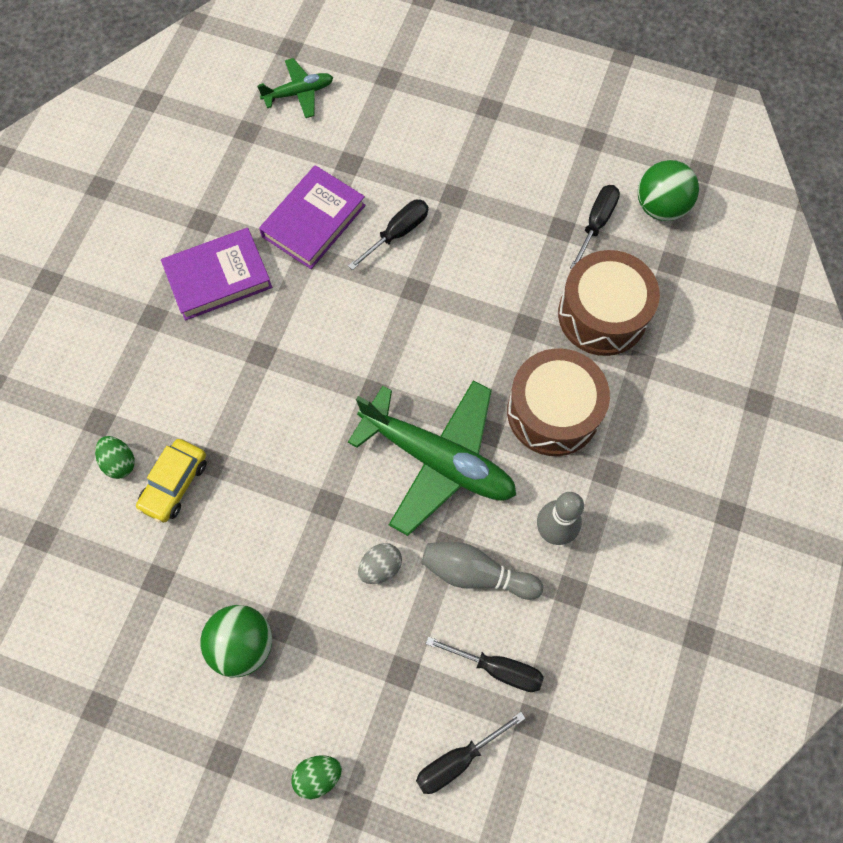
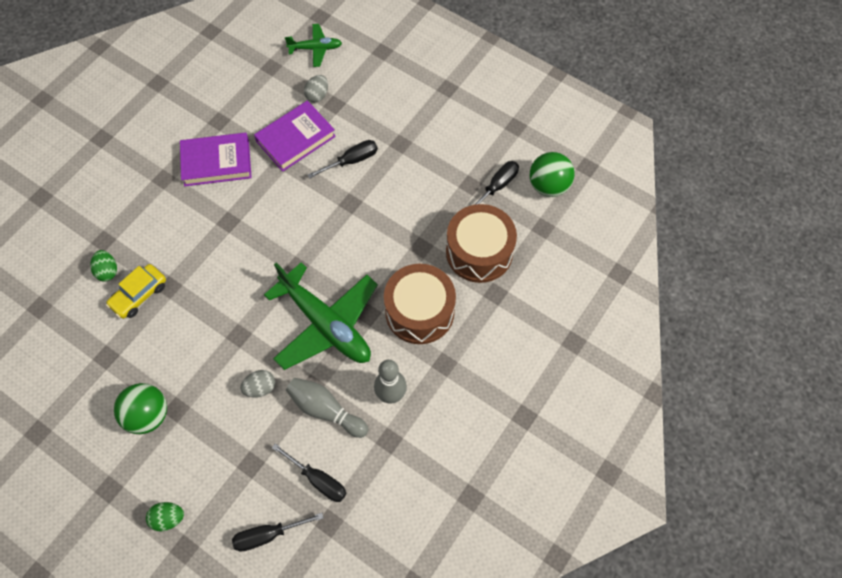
camera: 15 degrees right, 5 degrees down
none -> grey egg [304,75,328,102]

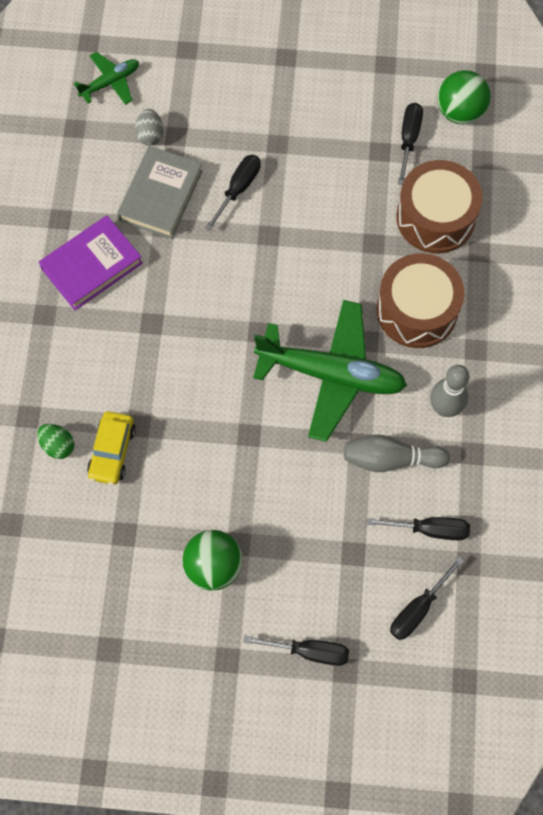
camera: 30 degrees left, 5 degrees up
green egg [146,502,184,532] -> black screwdriver [243,636,349,666]
grey egg [240,370,275,397] -> none
purple book [254,100,336,172] -> grey book [117,146,203,239]

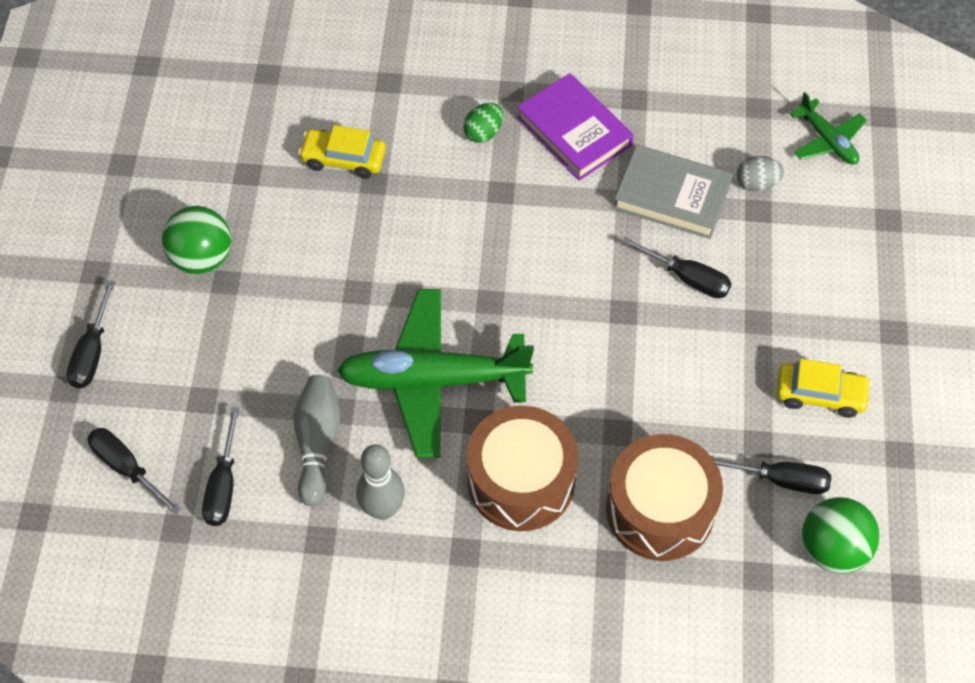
camera: 90 degrees right, 10 degrees down
green egg [37,424,74,459] -> green egg moved to [463,103,503,143]
green plane [253,300,407,442] -> green plane turned 75 degrees clockwise [337,289,534,458]
none -> yellow car [777,359,871,418]

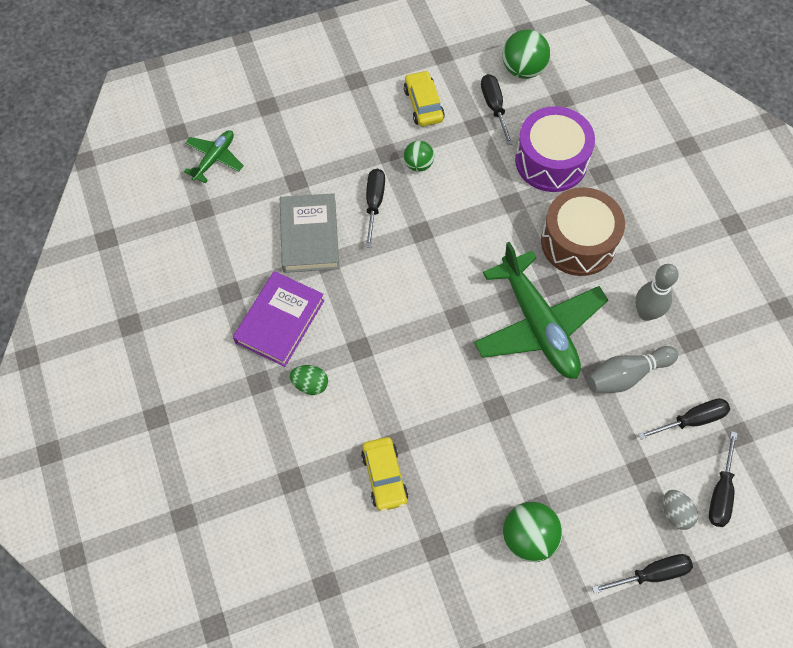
camera: 115 degrees left, 5 degrees up
brown drum [606,434,723,561] -> purple drum [515,106,595,192]
grey egg [737,156,784,191] -> grey egg moved to [663,490,698,530]
none -> green ball [404,141,434,172]

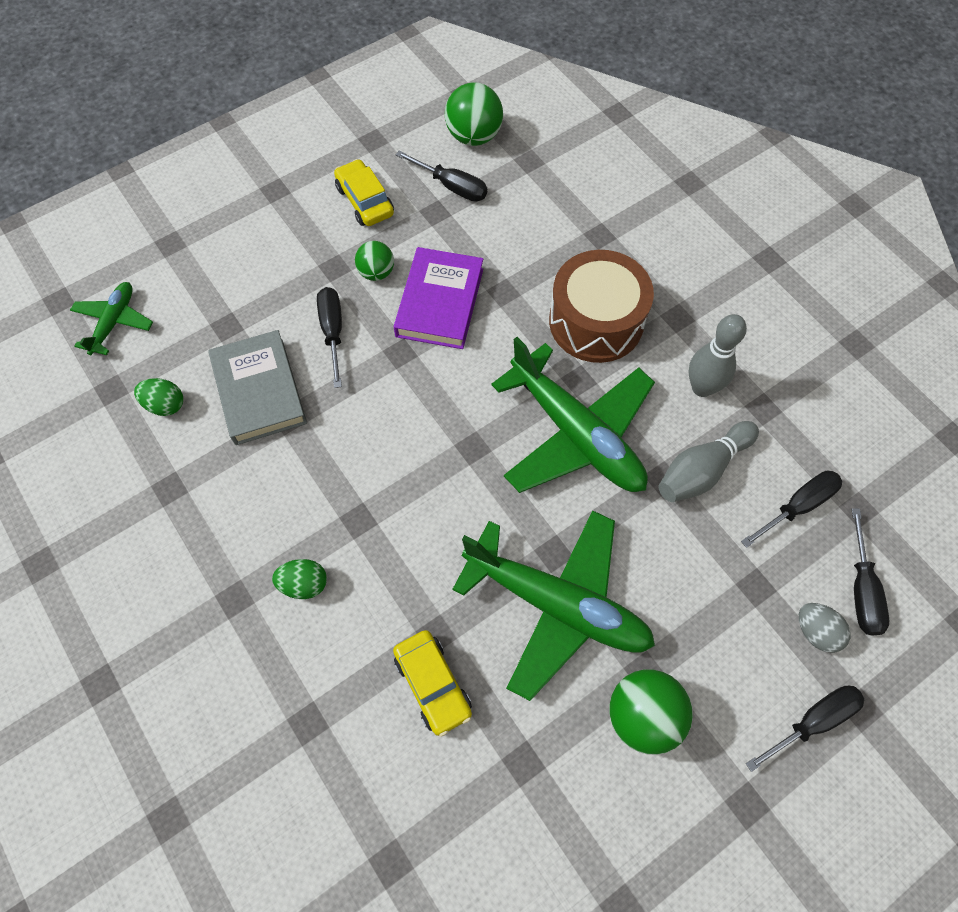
camera: 15 degrees left, 0 degrees up
purple book [233,271,324,367] -> purple book moved to [394,247,483,349]
black screwdriver [481,74,513,145] -> black screwdriver turned 150 degrees clockwise [396,151,487,202]
purple drum [515,106,595,192] -> none
none -> green egg [134,378,183,416]
none -> green plane [452,511,655,701]

